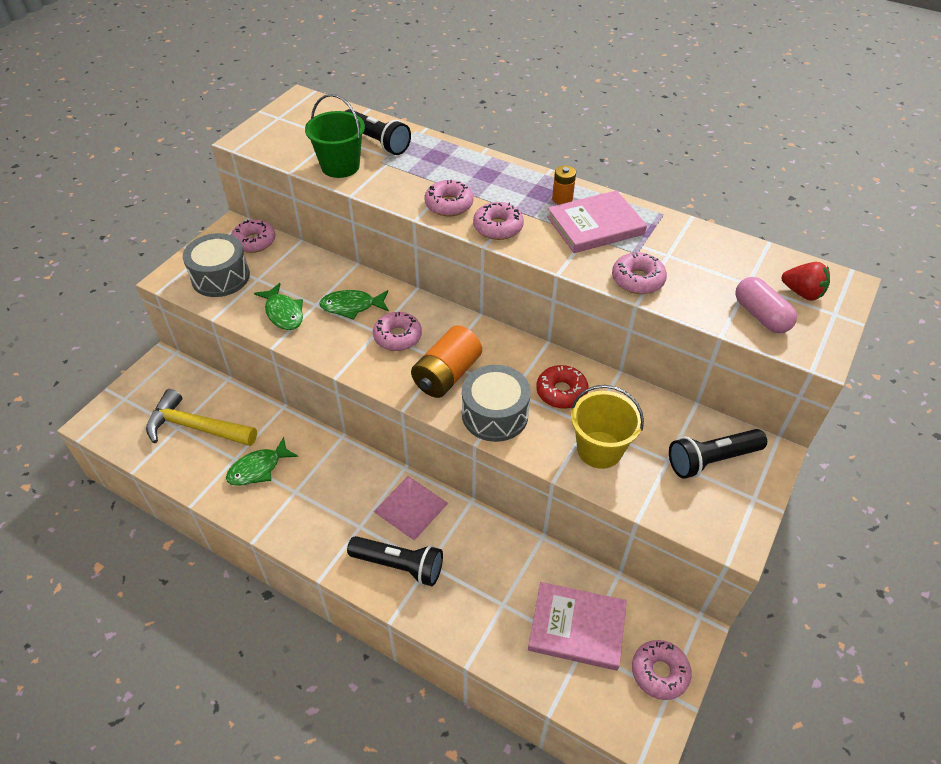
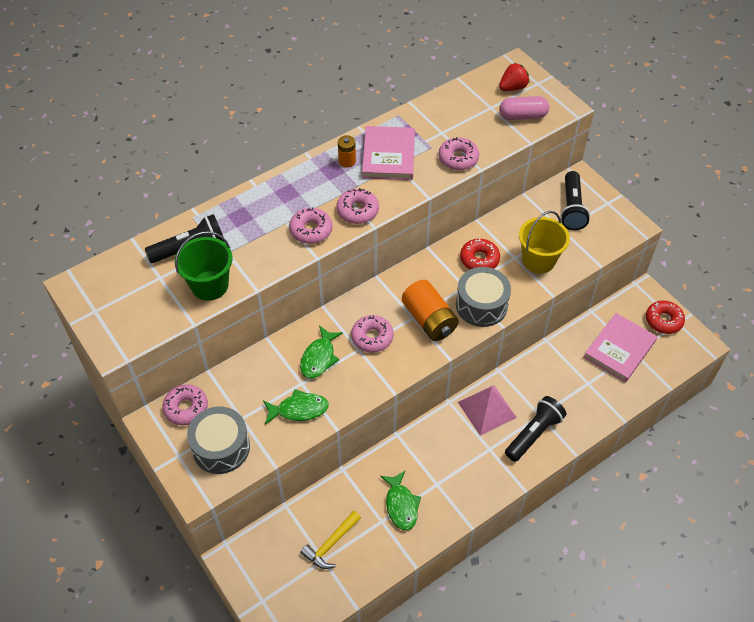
camera: 65 degrees left, 5 degrees up
yellow hammer [146,389,257,446] -> yellow hammer [300,511,361,569], size x0.64
pink donut [632,640,692,700] -> red donut [646,301,685,334]

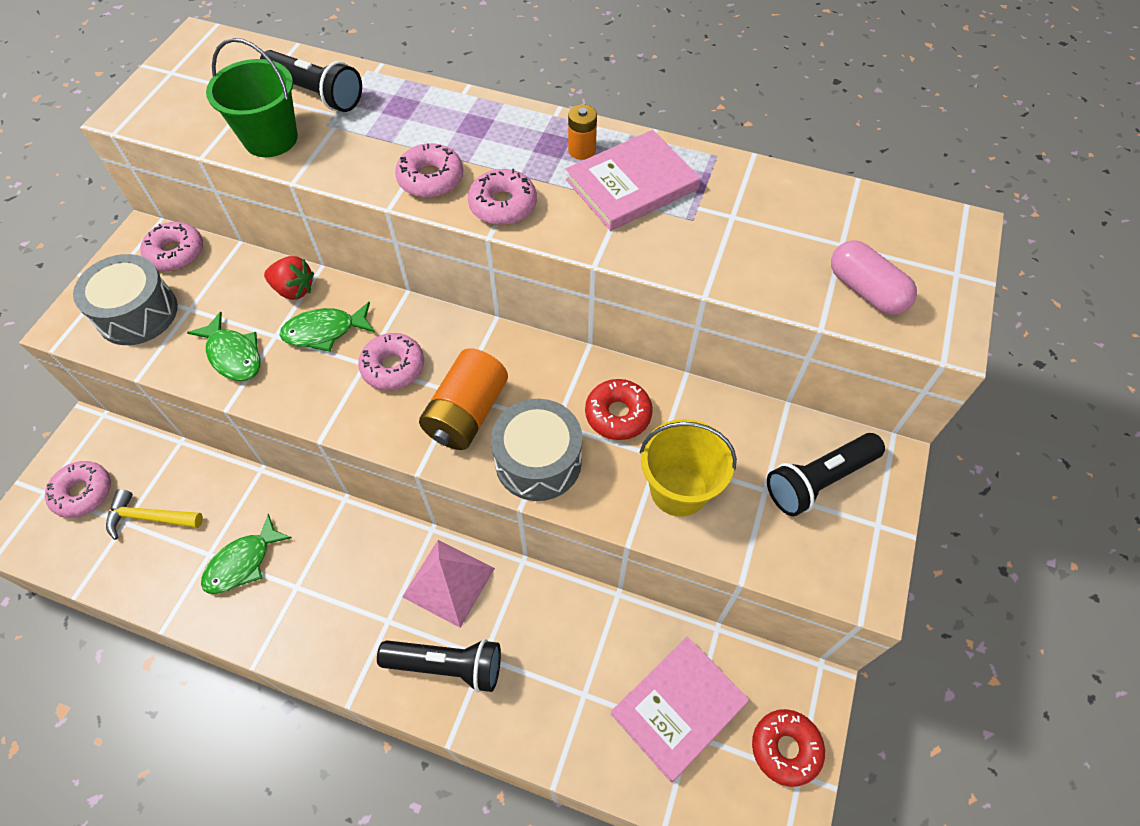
camera: 55 degrees right, 5 degrees up
pink donut [438,137,479,170] -> pink donut moved to [45,461,111,518]
red strawberry [499,63,529,91] -> red strawberry moved to [264,256,314,300]
pink book [584,313,657,382] -> pink book turned 45 degrees counterclockwise [611,637,749,782]

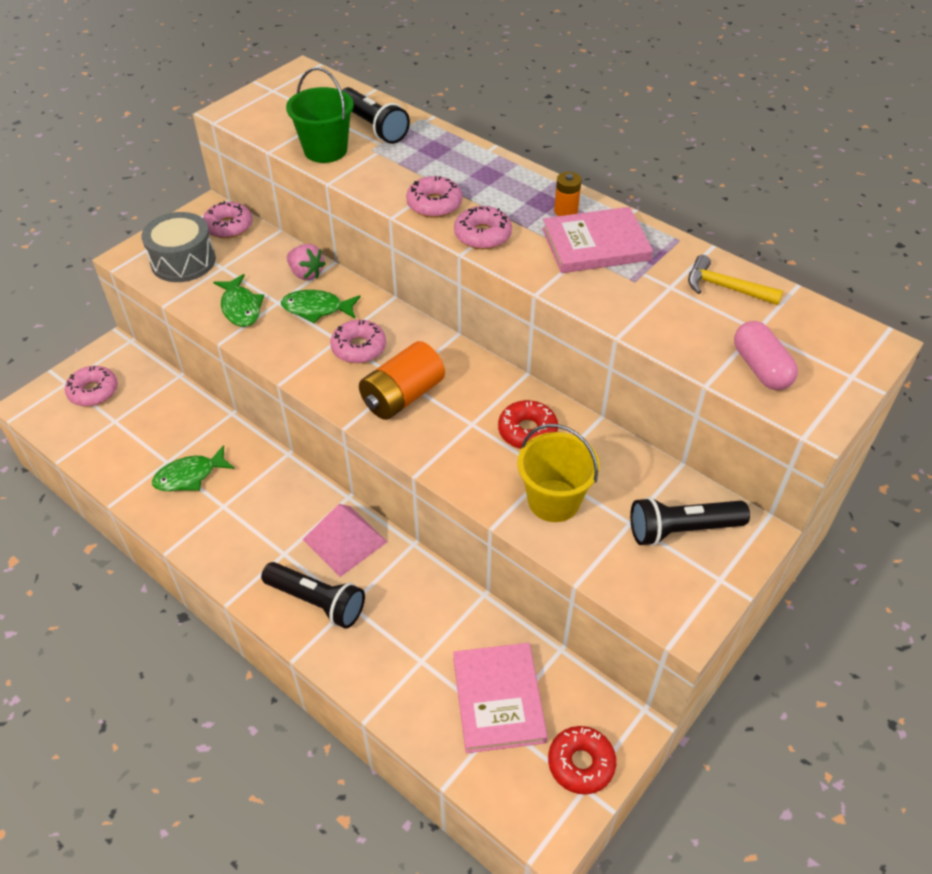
camera: 20 degrees right, 10 degrees down
yellow hammer [106,489,203,540] -> yellow hammer moved to [688,255,783,305]
red strawberry [264,256,314,300] -> pink strawberry [287,244,326,280]
grey drum [491,399,582,501] -> none
pink book [611,637,749,782] -> pink book turned 75 degrees counterclockwise [453,643,548,753]

